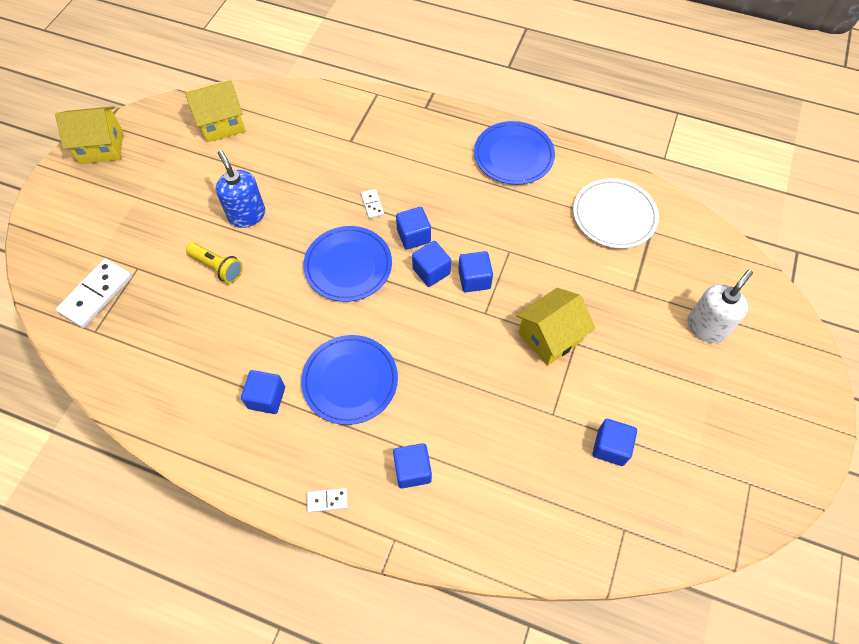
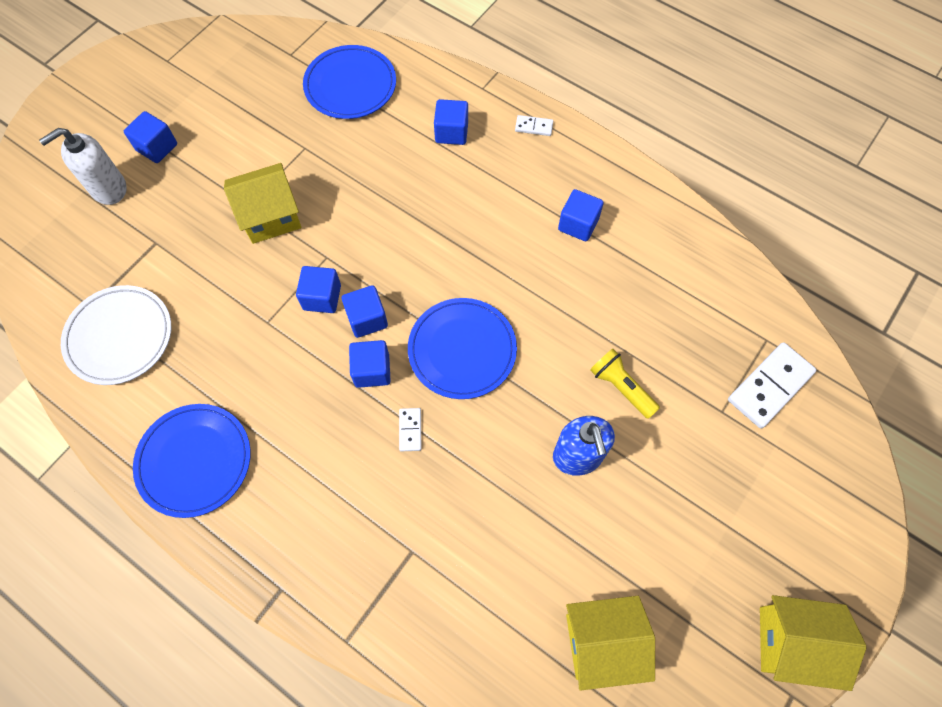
camera: 165 degrees left, 5 degrees up
blue plate [301,335,398,425] -> blue plate moved to [303,45,396,119]
blue cube [592,419,637,466] -> blue cube moved to [124,111,177,163]

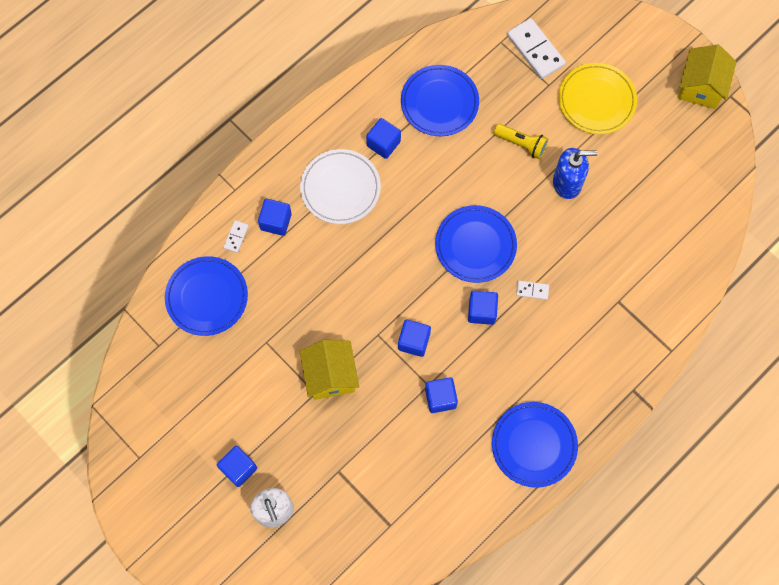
camera: 80 degrees left, 5 degrees up
white plate [61,285,171,385] -> white plate moved to [300,149,381,224]
blue cube [342,285,388,338] -> blue cube moved to [425,377,458,413]
white domino [515,115,553,136] -> white domino moved to [223,220,249,253]
yellow house [566,596,655,691] -> none
yellow flashlight [590,349,660,419] -> yellow flashlight turned 120 degrees counterclockwise [493,124,549,159]
none -> blue plate [401,65,479,136]
none -> yellow plate [558,63,637,134]

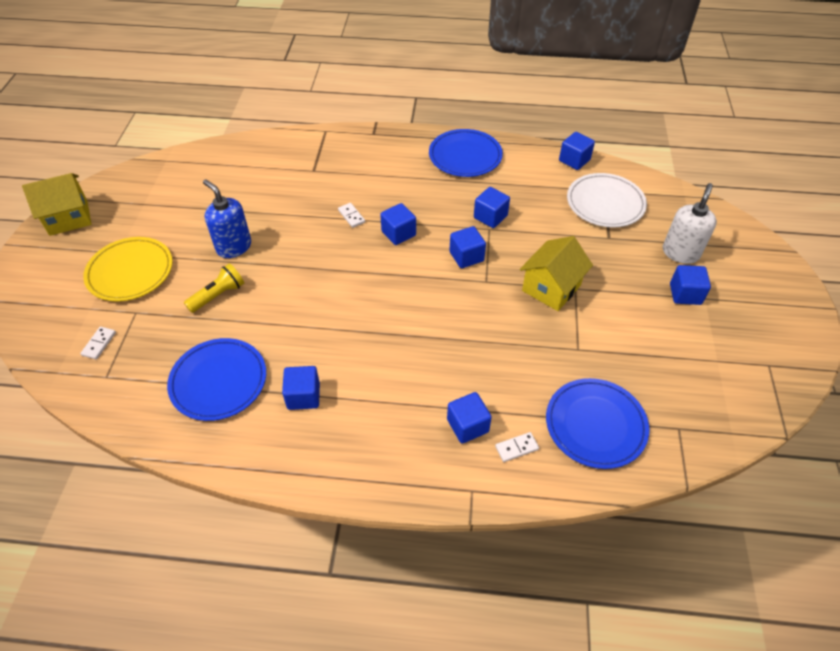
camera: 130 degrees left, 20 degrees down
white plate [300,149,381,224] -> white plate moved to [567,173,647,228]
blue plate [435,205,517,283] -> none
yellow flashlight [493,124,549,159] -> yellow flashlight turned 60 degrees clockwise [184,263,244,313]
white domino [507,18,566,79] -> white domino [80,327,116,360], size x0.49
none -> blue cube [559,132,595,170]

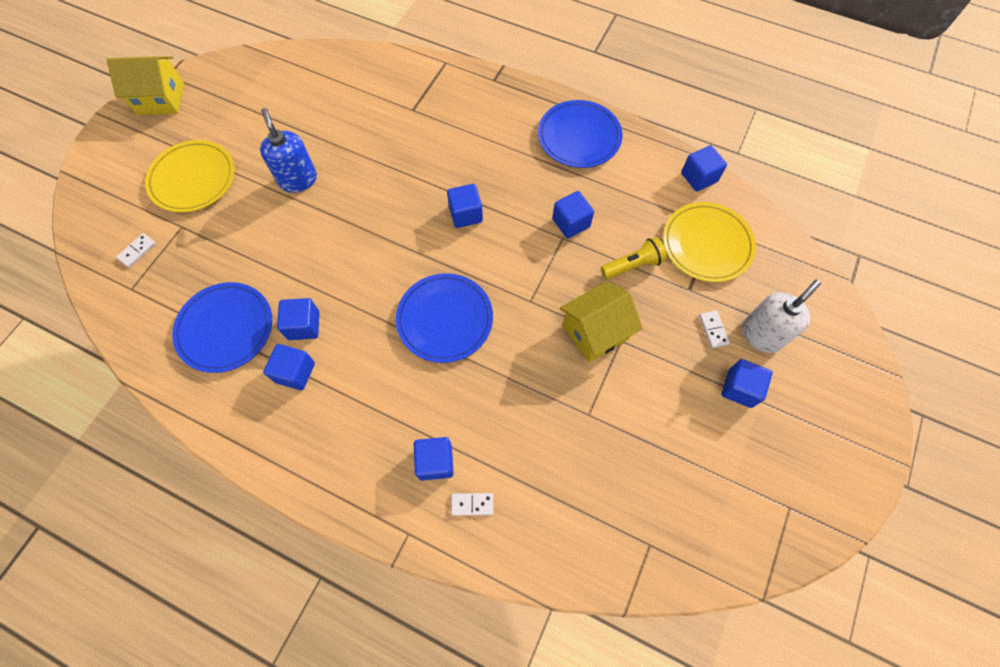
camera: 20 degrees right, 15 degrees up
yellow flashlight [184,263,244,313] -> yellow flashlight moved to [601,237,667,279]
white domino [338,203,365,228] -> white domino moved to [699,311,730,348]
blue cube [449,226,486,268] -> blue cube moved to [277,298,320,340]
blue plate [546,378,649,469] -> blue plate moved to [396,273,493,363]
white plate [567,173,647,228] -> yellow plate [663,202,756,282]

